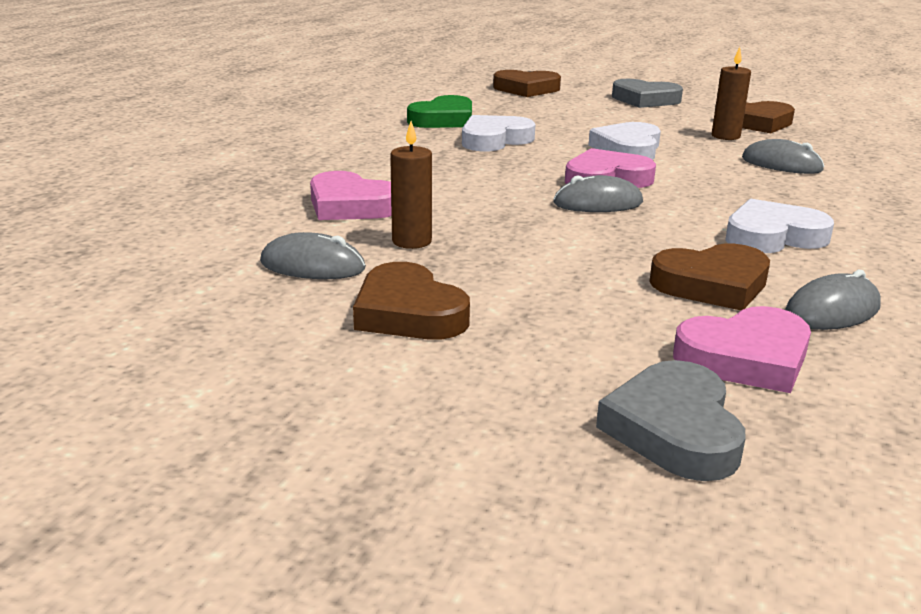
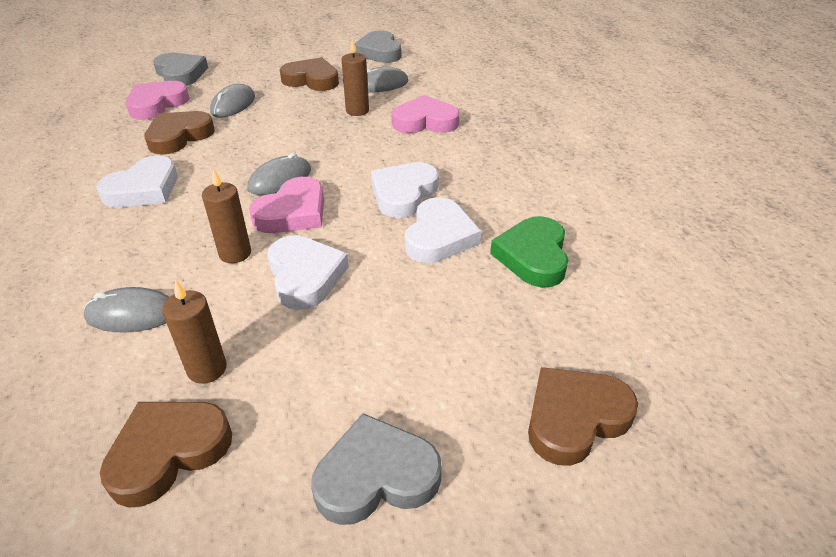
camera: 145 degrees right, 15 degrees up
grey mouse [785,270,881,330] -> grey mouse moved to [210,84,255,118]
none -> brown candle [202,169,251,263]
none -> grey heart [355,30,402,63]
none -> white heart [371,162,439,218]

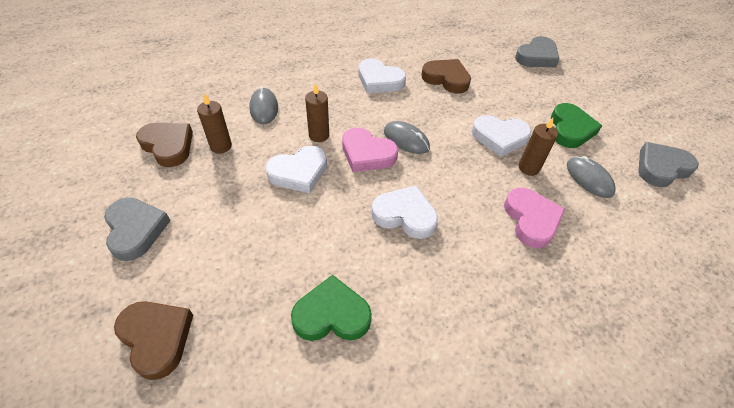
camera: 80 degrees right, 10 degrees up
pink heart [126,81,190,120] -> none
grey mouse [210,84,255,118] -> none
brown heart [280,57,339,91] -> green heart [551,103,602,148]
white heart [405,197,481,263] -> white heart moved to [472,115,532,157]

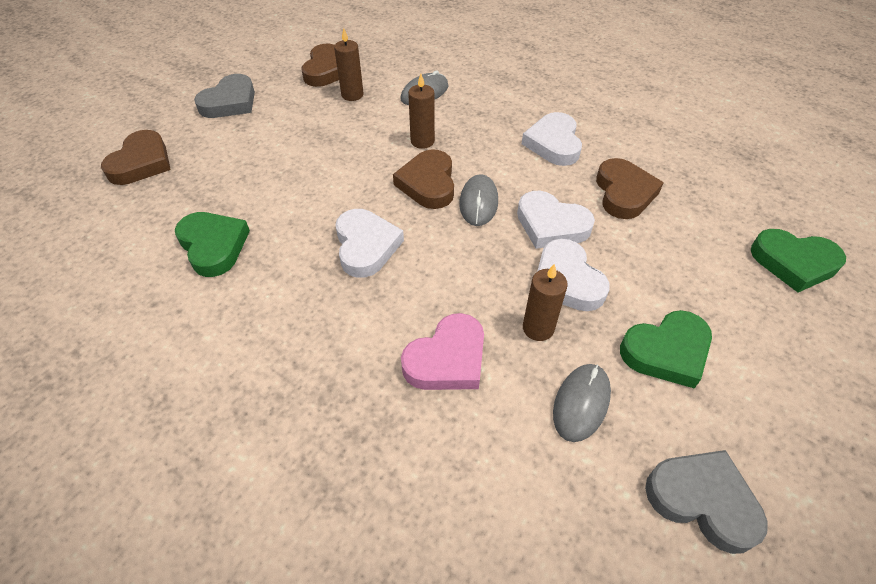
camera: 60 degrees right, 0 degrees up
white heart [265,146,327,193] -> white heart moved to [517,191,595,249]
pink heart [342,128,398,172] -> brown heart [393,149,454,209]
grey heart [515,36,560,67] -> green heart [751,229,846,292]

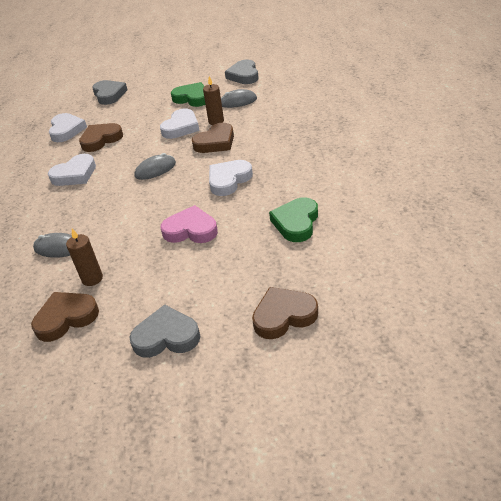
camera: 125 degrees left, 10 degrees down
brown heart [393,149,454,209] -> brown heart moved to [192,123,234,153]
pink heart [401,313,484,390] -> pink heart moved to [160,205,218,243]
brown candle [408,74,435,149] -> none
white heart [517,191,595,249] -> white heart moved to [49,113,87,142]
green heart [751,229,846,292] -> grey heart [92,80,127,105]

